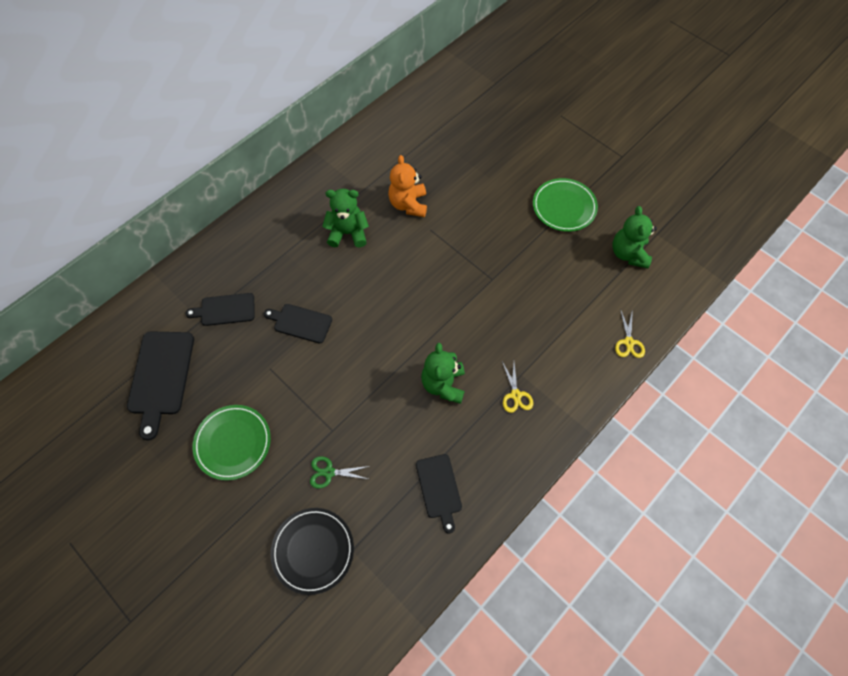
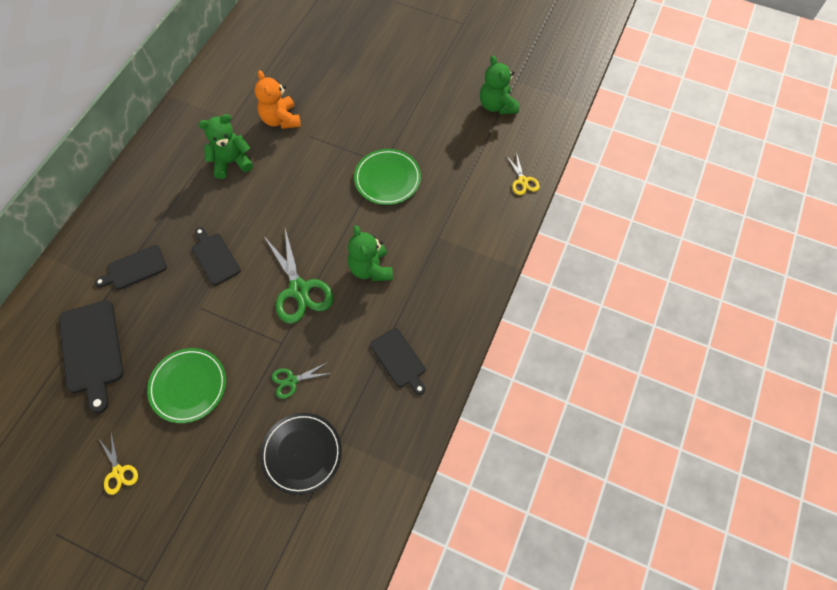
camera: 20 degrees left, 0 degrees up
black cutting board [264,304,332,343] -> black cutting board turned 60 degrees clockwise [192,227,241,286]
yellow scissors [502,362,533,413] -> yellow scissors moved to [99,432,138,495]
green plate [533,178,598,232] -> green plate moved to [354,149,421,205]
none -> green scissors [263,229,333,323]

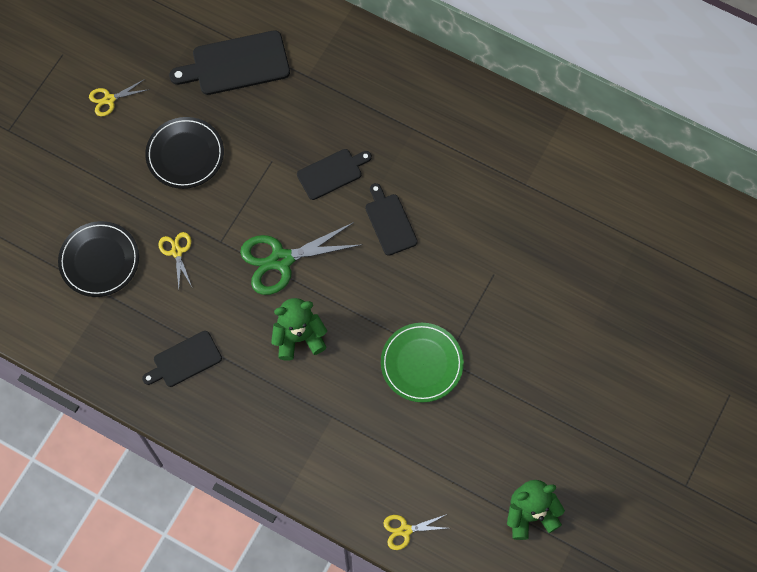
camera: 95 degrees right, 5 degrees up
black cutting board [95,245,167,290] -> black cutting board moved to [365,183,418,256]
green plate [147,348,226,423] -> black plate [145,117,224,189]
green teddy bear [198,114,253,179] -> none
orange teddy bear [254,70,301,129] -> none
green scissors [272,362,332,399] -> yellow scissors [158,232,192,289]

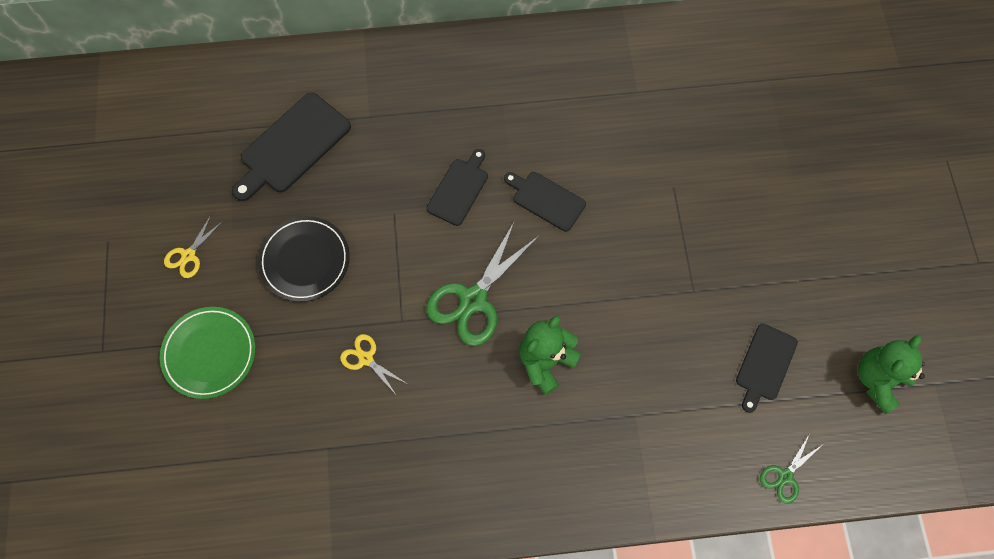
camera: 35 degrees left, 0 degrees up
black plate [58,221,139,297] -> none
black cutting board [142,331,222,387] -> black cutting board moved to [736,324,798,413]
green plate [381,323,464,403] -> green plate moved to [160,307,256,399]
yellow scissors [383,514,448,550] -> green scissors [760,433,822,504]

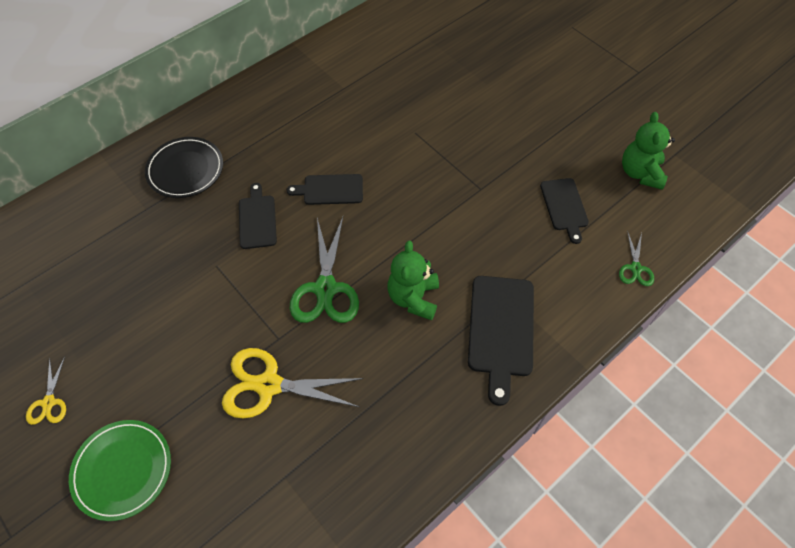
camera: 35 degrees left, 10 degrees down
black cutting board [232,93,351,201] -> black cutting board moved to [468,276,534,406]
black plate [258,216,350,302] -> black plate moved to [145,137,223,198]
yellow scissors [340,334,407,396] -> yellow scissors [222,348,364,419], size x1.94

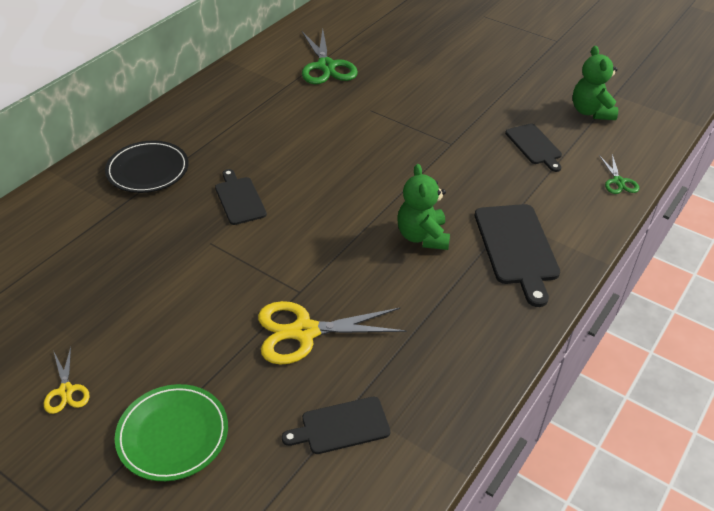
camera: 15 degrees left, 15 degrees down
black cutting board [287,174,363,205] -> black cutting board moved to [282,397,391,454]
green scissors [290,217,359,323] -> green scissors moved to [302,29,358,84]

